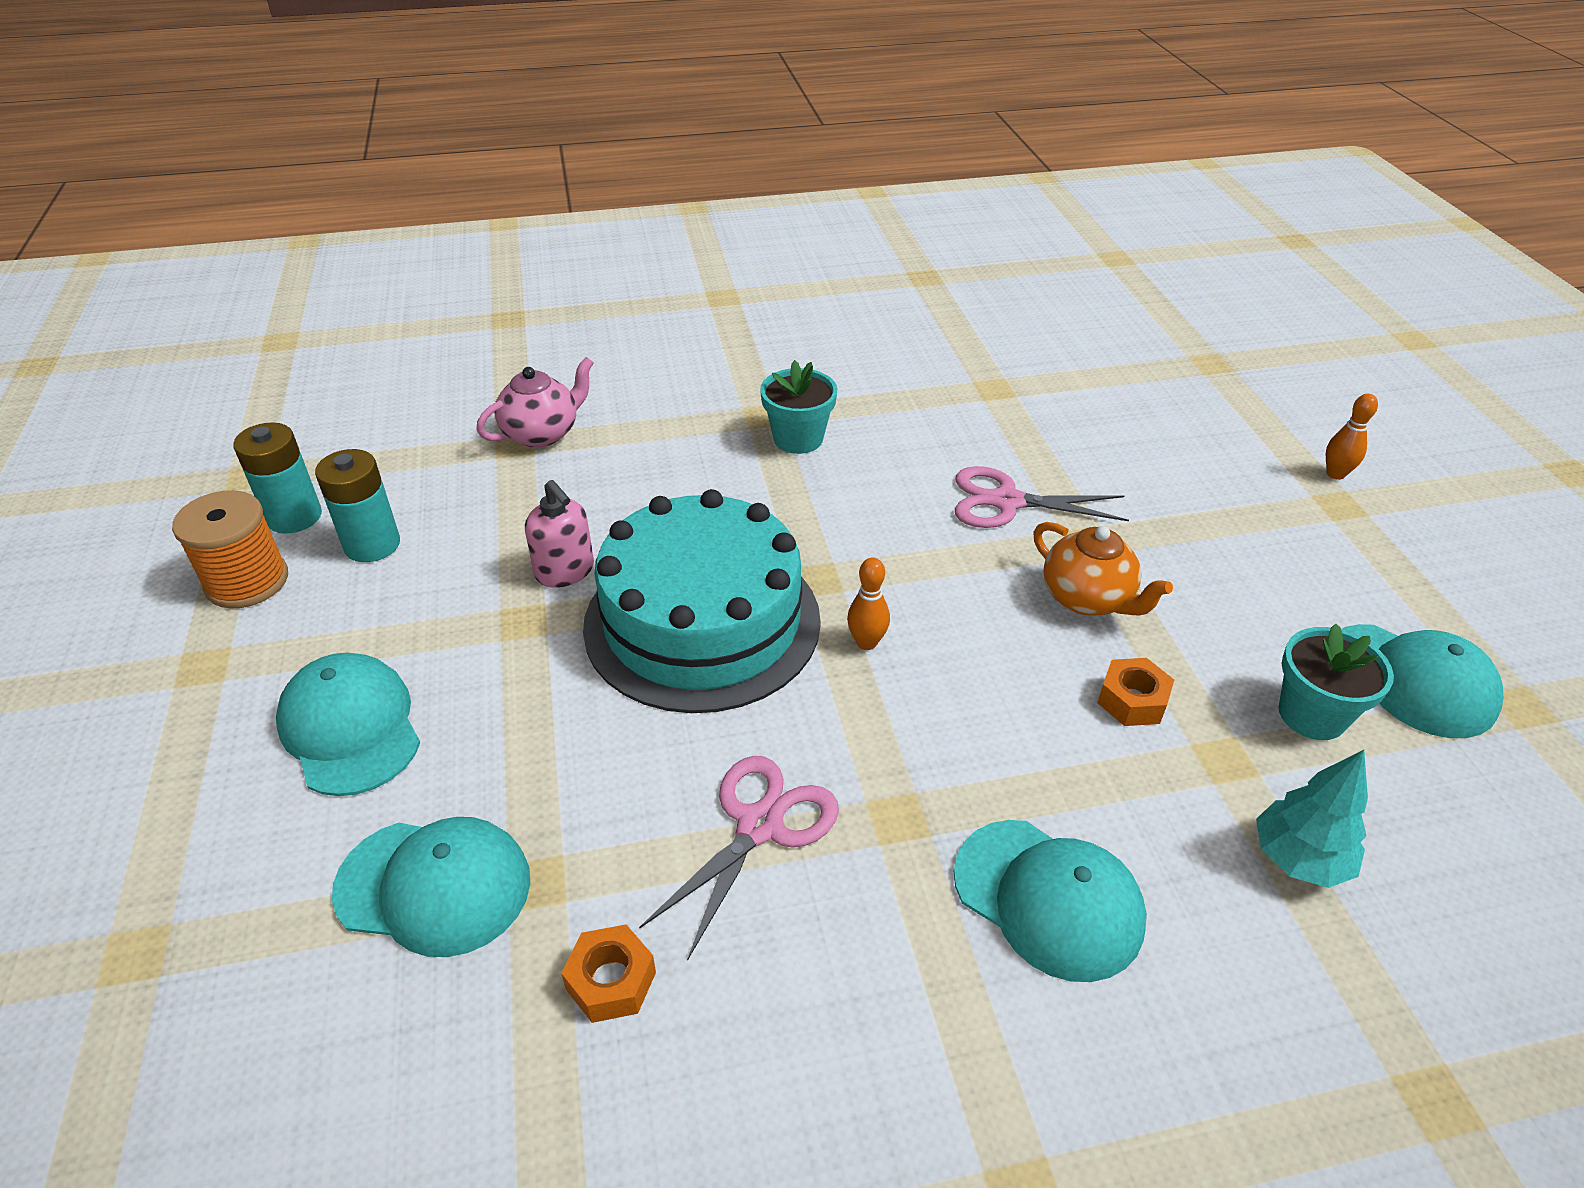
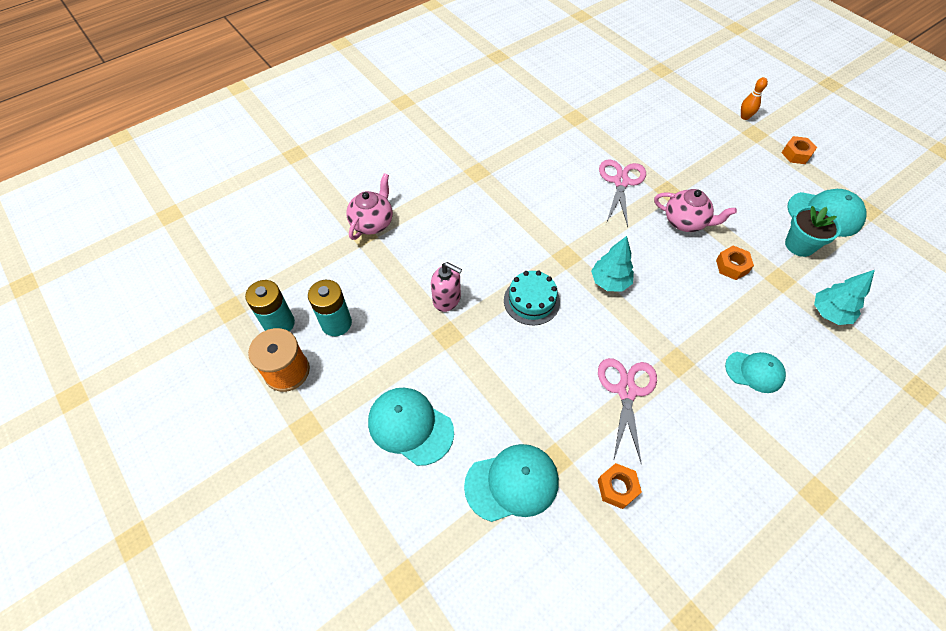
camera: 25 degrees left, 15 degrees up
turquoise cake [583,489,821,713] -> turquoise cake [504,271,560,325], size x0.47
turquoise flower pot [760,360,837,454] -> none
orange bowling pin [847,558,890,650] -> turquoise tree [591,236,634,292]
turquoise cap [954,820,1147,982] -> turquoise cap [725,352,786,393], size x0.67
pink scissors [955,466,1129,528] -> pink scissors turned 120 degrees clockwise [599,159,646,227]
orange teapot [1033,522,1173,616] -> pink teapot [654,189,737,232]
none -> orange nut [782,136,817,164]

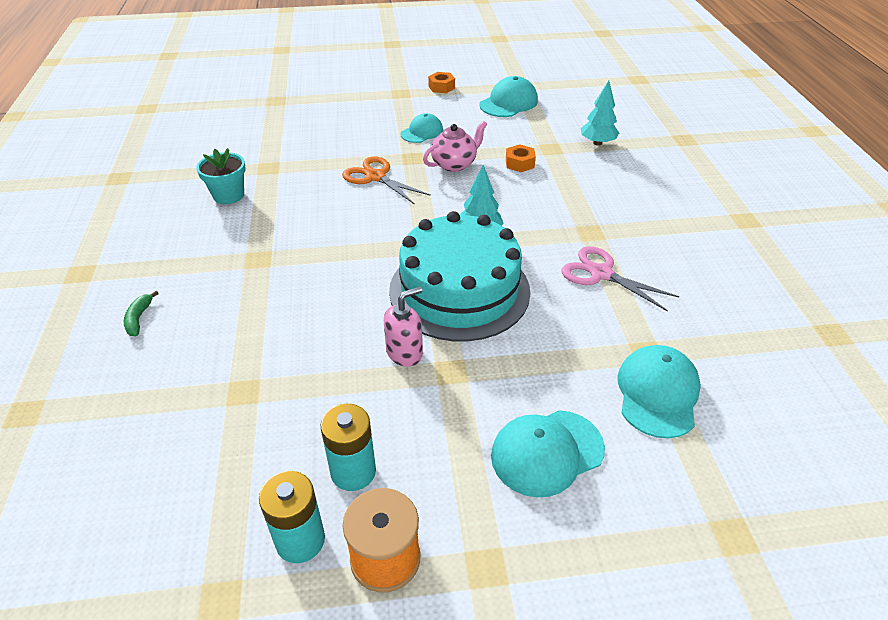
camera: 60 degrees left, 15 degrees down
pink teapot [346,173,393,240] -> none
turquoise cake [504,271,560,325] -> turquoise cake [389,211,530,342], size x2.14
orange nut [598,463,642,509] -> none
pink scissors [599,159,646,227] -> orange scissors [342,156,431,205]
turquoise cap [725,352,786,393] -> turquoise cap moved to [400,113,443,143]
orange bowling pin [741,77,768,120] -> none
turquoise flower pot [785,206,841,257] -> turquoise flower pot moved to [196,148,246,204]
none -> green banana [124,291,159,336]

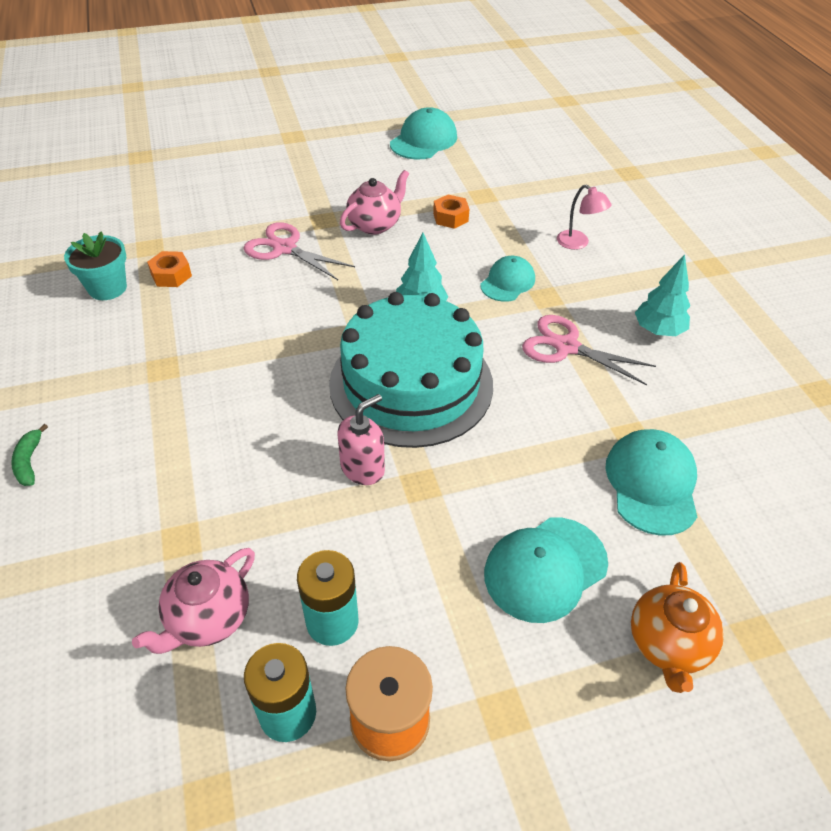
camera: 10 degrees left, 5 degrees up
orange scissors [342,156,431,205] -> pink scissors [243,222,355,280]
turquoise cap [400,113,443,143] -> turquoise cap moved to [480,256,535,302]
orange nut [428,72,455,93] -> orange nut moved to [147,251,192,287]
turquoise tree [581,81,619,146] -> turquoise tree moved to [635,254,690,336]
none -> pink teapot [132,548,255,654]
none -> pink lamp [557,185,612,250]
none -> orange teapot [631,562,724,693]

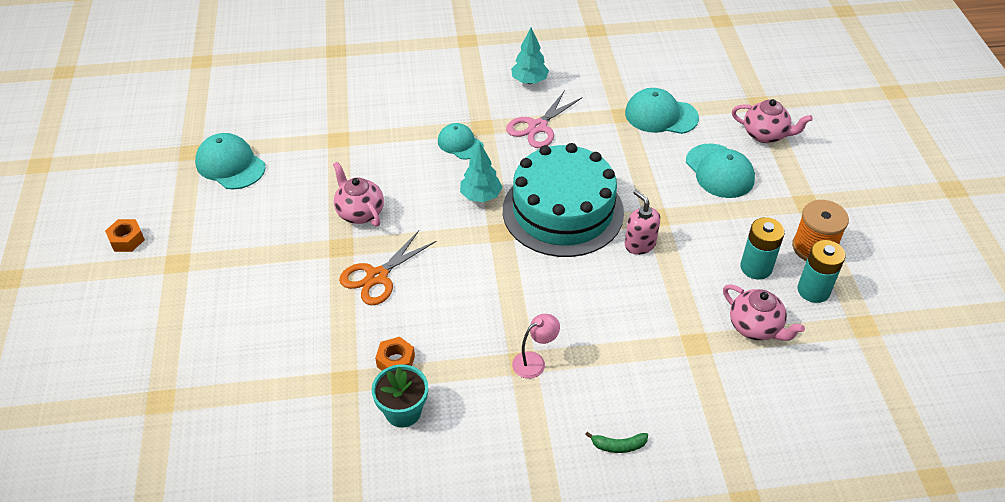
camera: 80 degrees left, 0 degrees up
pink scissors [243,222,355,280] -> orange scissors [339,230,437,305]
orange nut [433,194,469,229] -> orange nut moved to [105,219,145,252]
pink lamp [557,185,612,250] -> pink lamp moved to [512,314,560,379]
orange teapot [631,562,724,693] -> pink teapot [732,99,813,143]

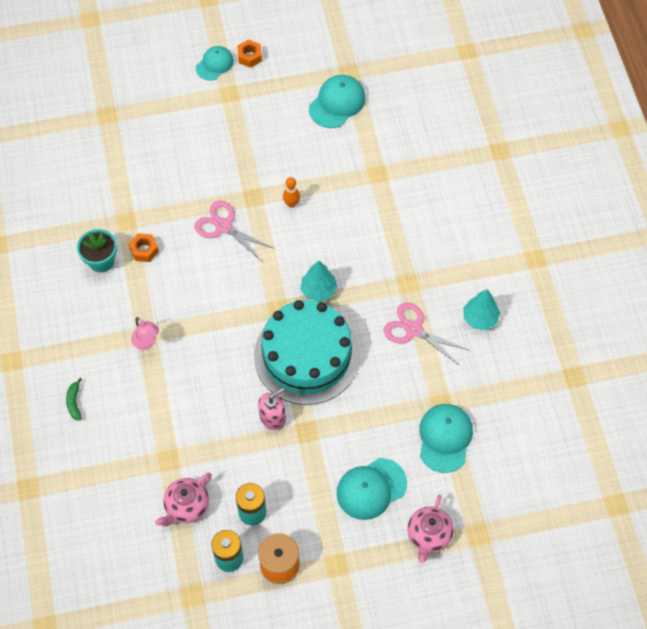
camera: 85 degrees right, 15 degrees up
pink teapot [333,162,384,226] -> orange bowling pin [283,177,300,208]
orange scissors [339,230,437,305] -> pink scissors [194,201,275,262]
turquoise cap [438,123,484,160] -> turquoise cap moved to [196,46,234,80]

